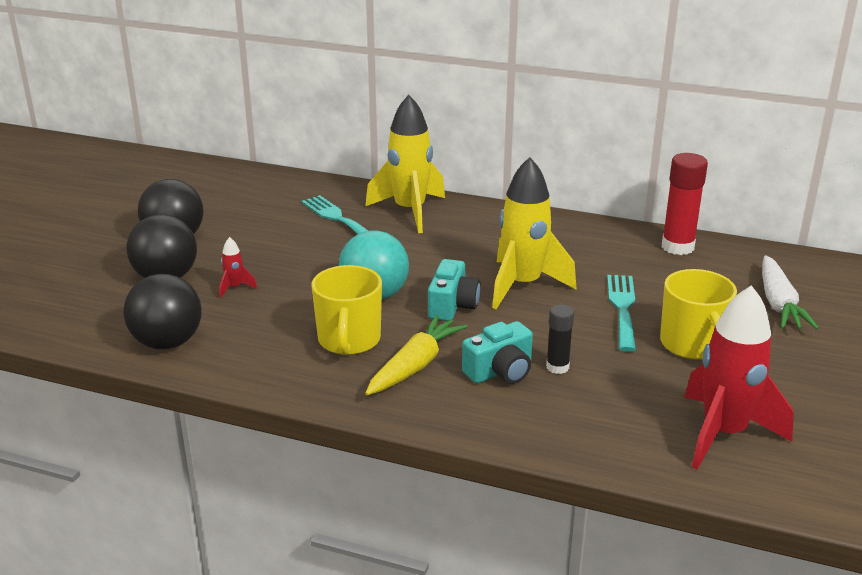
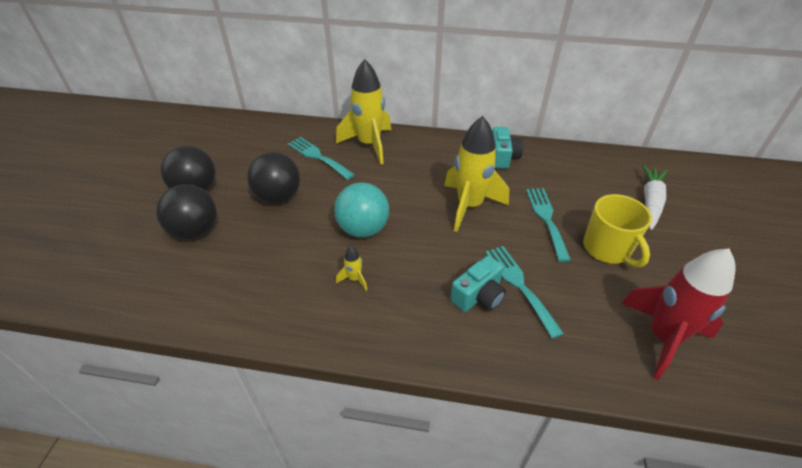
camera: 10 degrees left, 15 degrees up
black ball [123,274,202,349] -> black ball moved to [247,152,300,204]
red rocket [219,237,257,298] -> none
yellow mug [312,265,382,355] -> yellow rocket [336,246,367,291]
yellow carrot [365,315,468,395] -> none
turquoise camera [428,259,481,321] -> turquoise camera moved to [492,127,523,169]
black glue stick [546,304,574,374] -> turquoise fork [485,246,564,339]
red glue stick [662,153,708,255] -> none
white carrot [762,256,819,329] -> white carrot turned 150 degrees counterclockwise [642,165,668,230]

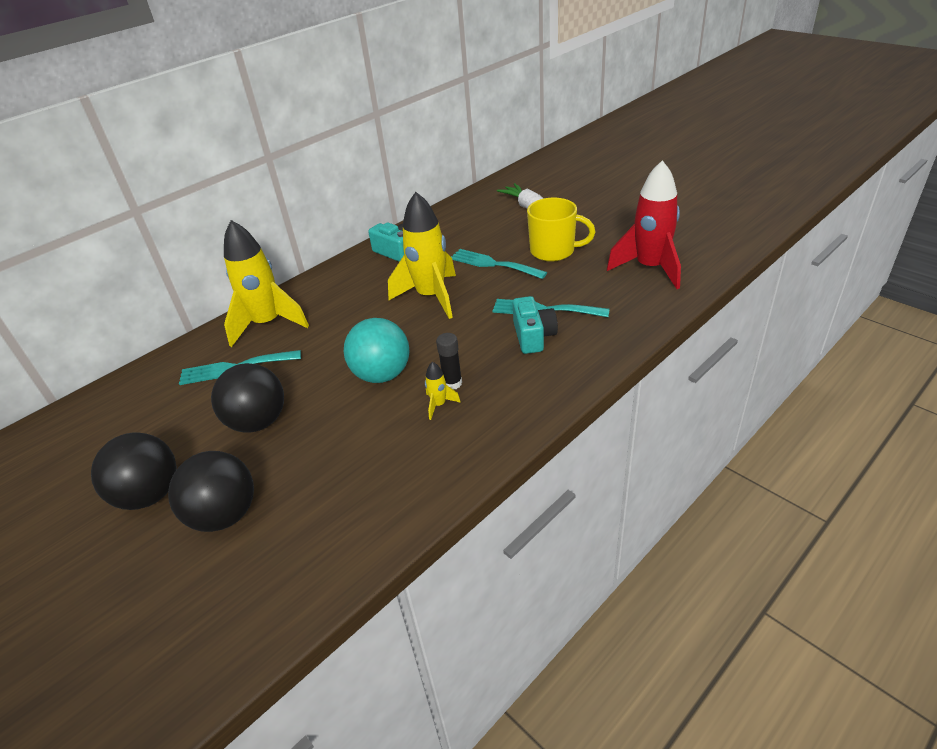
camera: 50 degrees left, 5 degrees down
none -> black glue stick [436,333,462,390]

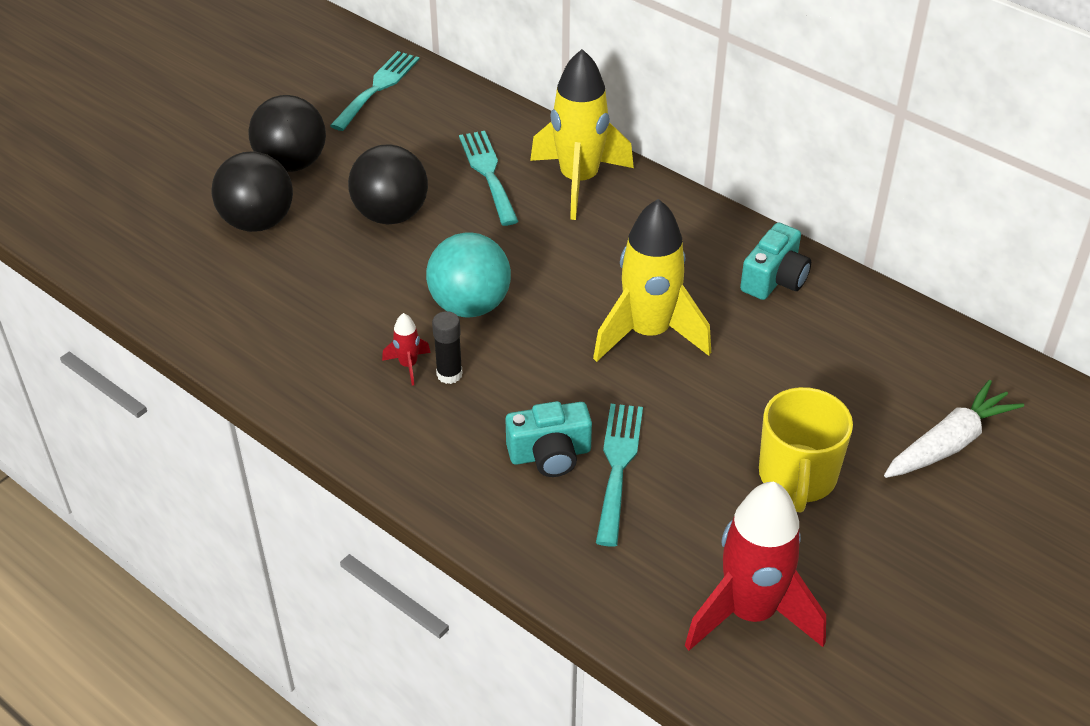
camera: 80 degrees right, 5 degrees up
yellow rocket [425,362,461,420] -> red rocket [382,313,431,386]
turquoise fork [451,249,547,279] -> turquoise fork moved to [330,51,420,131]

